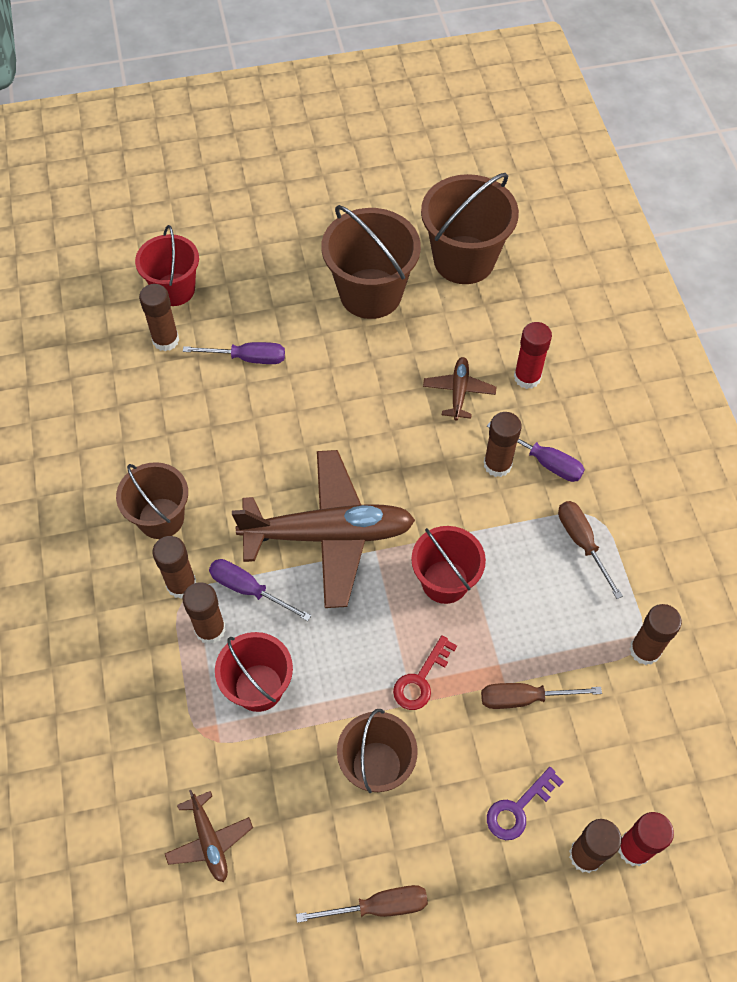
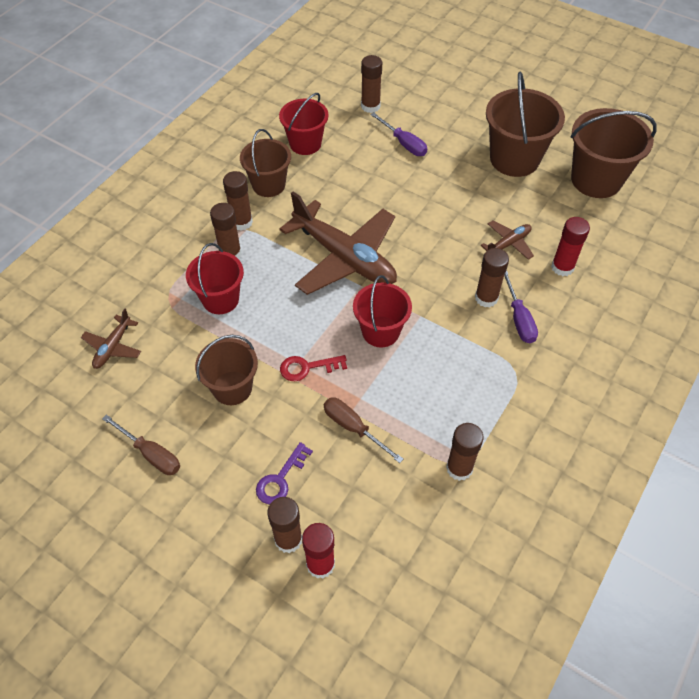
camera: 45 degrees right, 5 degrees down
red bucket [135,225,199,306] -> red bucket moved to [279,93,328,155]
purple screwdriver [209,559,311,621] -> none
purple key [487,767,564,840] -> purple key turned 60 degrees counterclockwise [256,442,313,504]
brown screwdriver [558,501,623,599] -> none

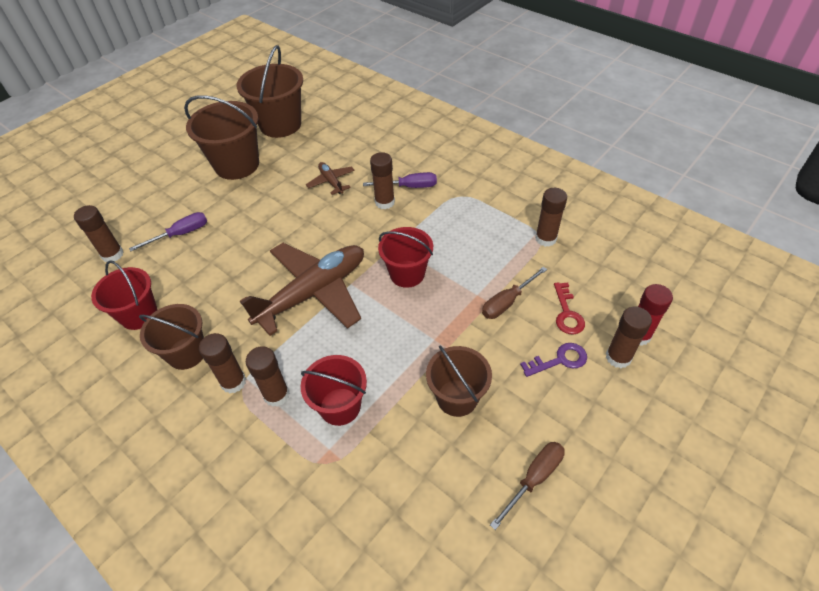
camera: 80 degrees left, 5 degrees down
brown plane [81,309,141,369] -> none
purple key [256,442,313,504] -> purple key turned 60 degrees counterclockwise [520,343,587,377]
red key [280,355,347,381] -> red key moved to [554,282,585,334]
red glue stick [551,217,590,276] -> none

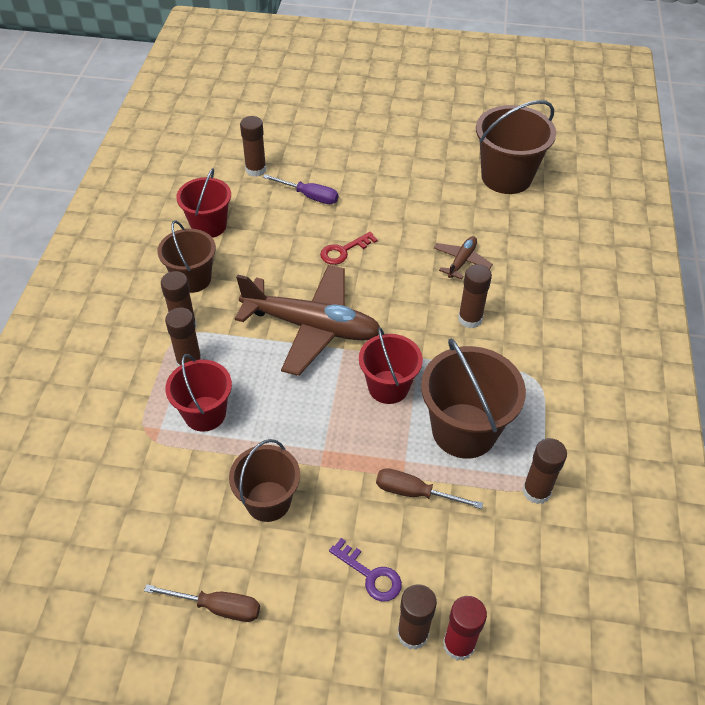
camera: 55 degrees right, 0 degrees up
brown bucket [184,95,259,180] -> brown bucket moved to [421,338,526,459]
purple screwdriver [363,172,437,188] -> none
red key [554,282,585,334] -> red key moved to [320,232,378,265]

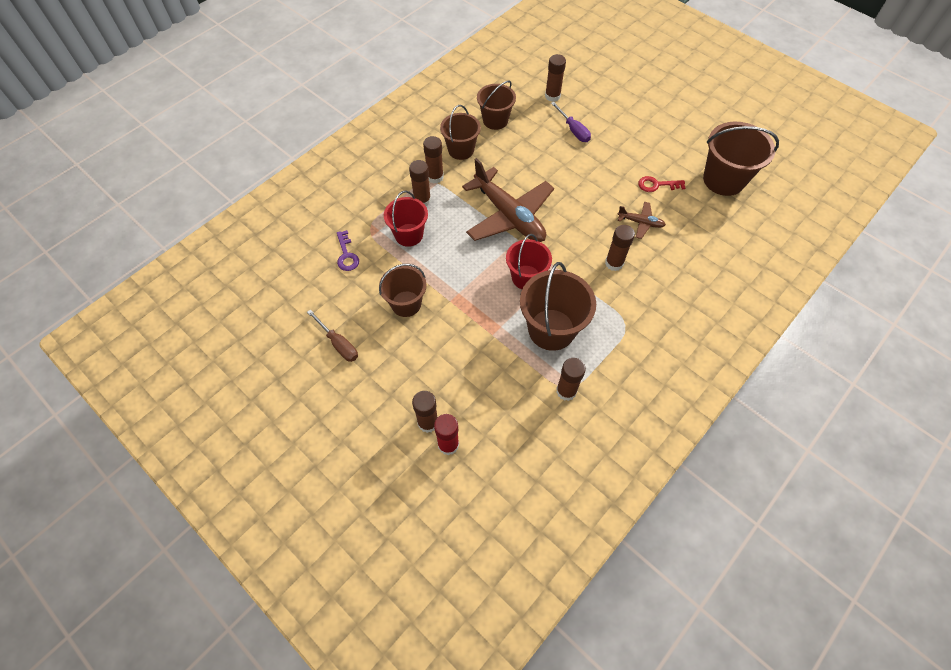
camera: 35 degrees right, 10 degrees up
red bucket [176,168,231,238] -> brown bucket [477,80,516,130]
red key [320,232,378,265] -> red key moved to [638,176,685,192]
purple key [329,538,402,602] -> purple key moved to [337,230,359,271]
brown screwdriver [376,468,483,509] -> none
brown plane [434,236,493,279] -> brown plane turned 45 degrees clockwise [618,202,666,239]

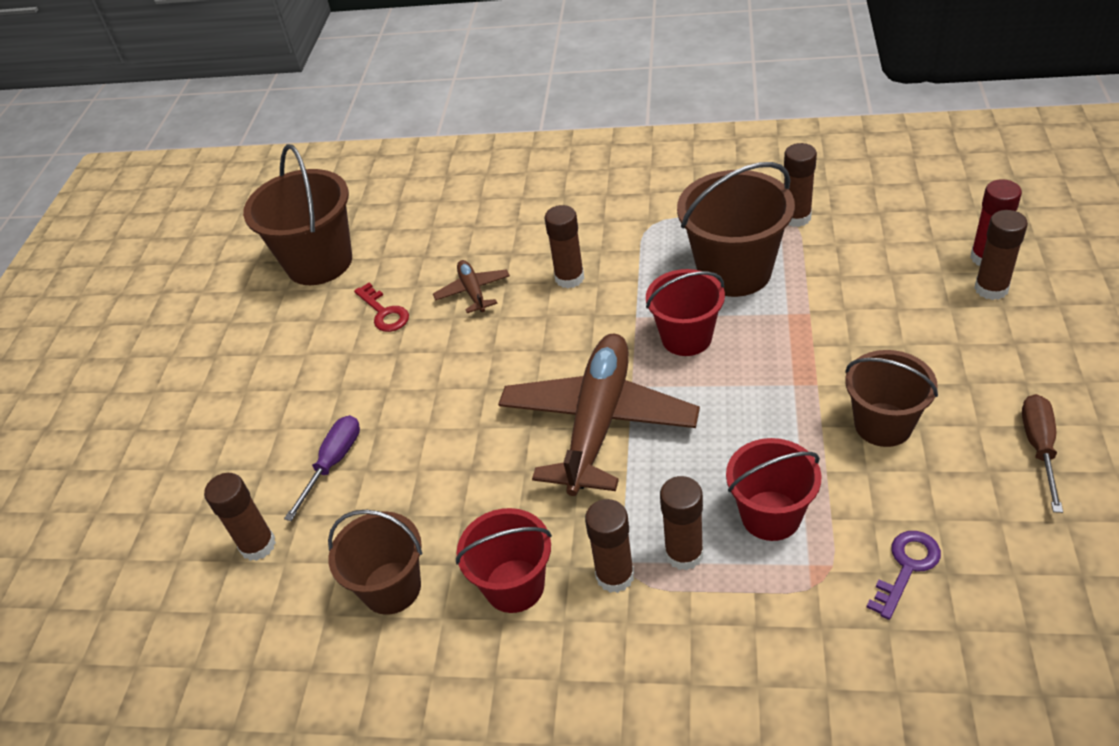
camera: 120 degrees left, 15 degrees down
brown bucket [440,105,481,160] -> red bucket [456,508,552,613]

